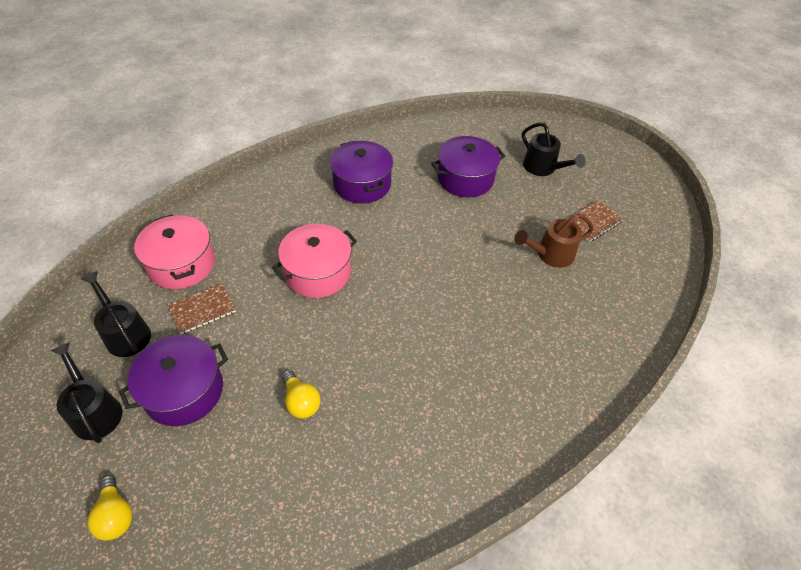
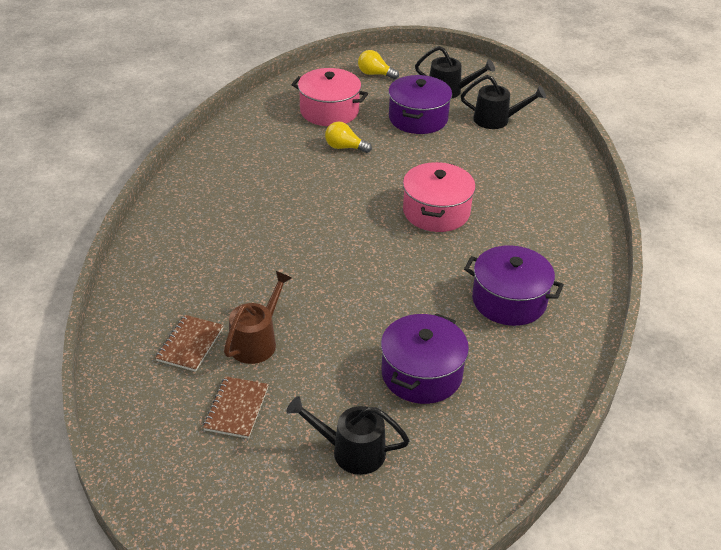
camera: 140 degrees right, 10 degrees down
pink pot [134,214,215,289] -> pink pot moved to [291,68,368,126]
brown notebook [168,283,236,335] -> brown notebook moved to [155,315,224,372]

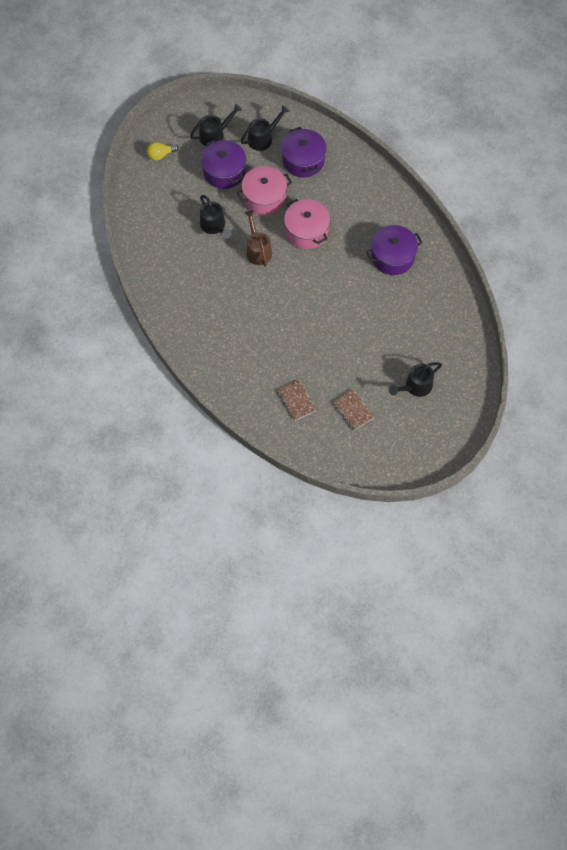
camera: 45 degrees left, 25 degrees up
brown watering can [224,271,292,364] -> brown watering can moved to [245,210,272,267]
pink pot [291,68,368,126] -> pink pot moved to [237,166,292,215]
yellow light bulb [325,122,372,153] -> black watering can [200,195,232,239]
purple pot [381,313,469,404] -> purple pot moved to [281,127,326,177]

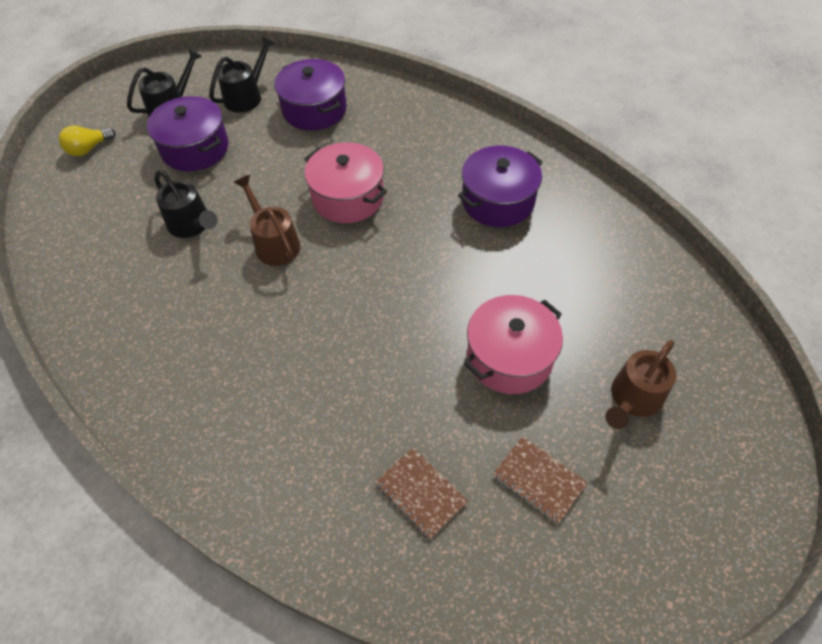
camera: 15 degrees left, 10 degrees down
pink pot [237,166,292,215] -> pink pot moved to [464,295,563,394]
black watering can [389,362,442,397] -> brown watering can [605,340,676,429]

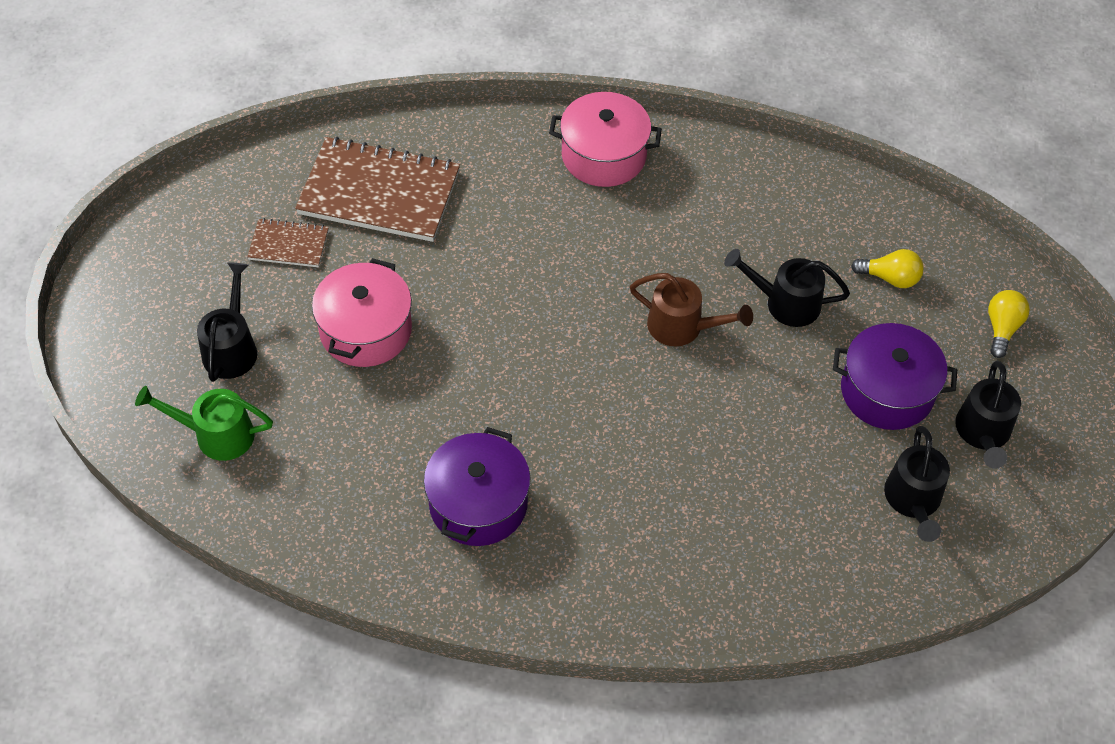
camera: 145 degrees right, 0 degrees up
purple pot [274,59,347,130] -> none
pink pot [304,142,387,223] -> pink pot moved to [549,92,662,187]
brown notebook [375,448,468,540] -> brown notebook [295,137,460,242], size x2.02
brown watering can [605,340,676,429] -> black watering can [197,262,257,382]
none -> green watering can [135,386,273,461]
none -> yellow light bulb [851,249,924,288]

